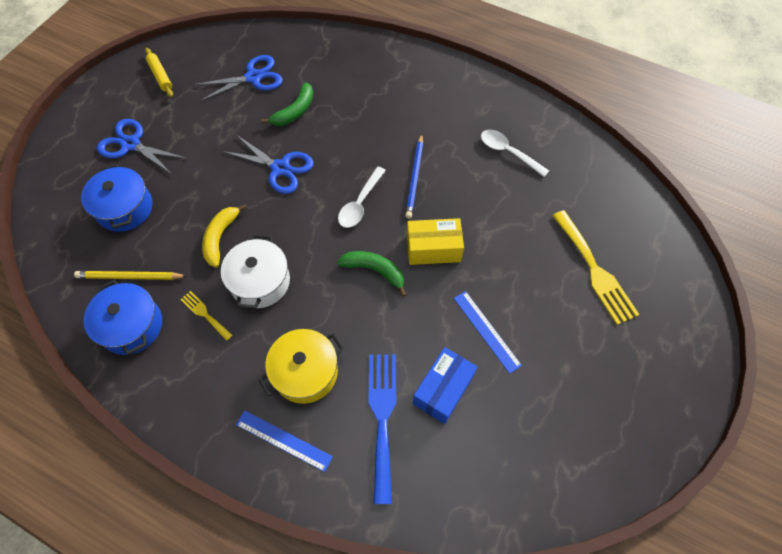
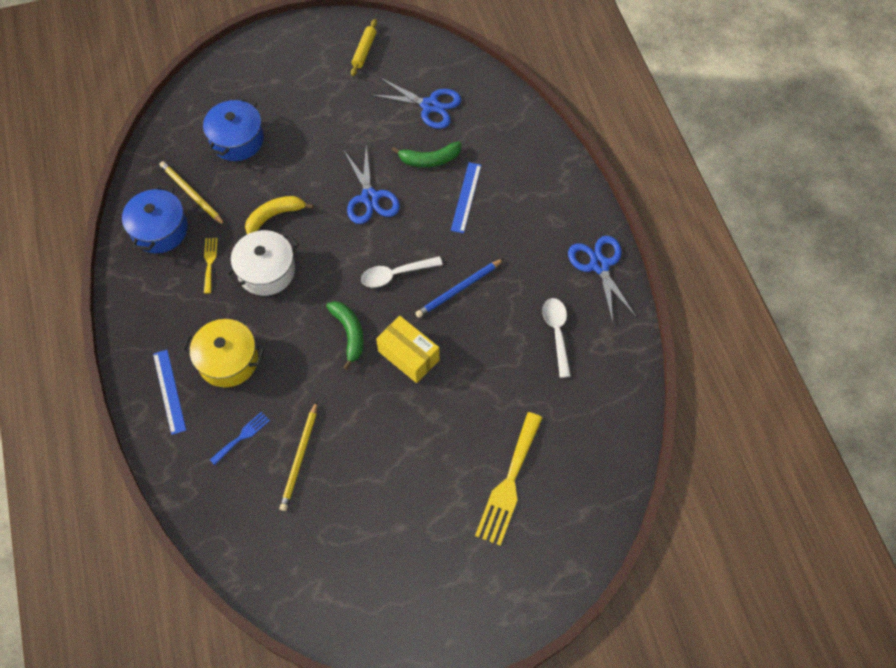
camera: 45 degrees right, 0 degrees up
blue scissors [97,119,188,175] -> blue scissors moved to [568,236,637,323]
blue fork [369,354,396,504] -> blue fork [210,412,270,465], size x0.51
blue box [413,347,478,424] -> yellow pencil [279,401,317,511]
blue ruler [454,291,522,374] -> blue ruler moved to [451,162,481,233]

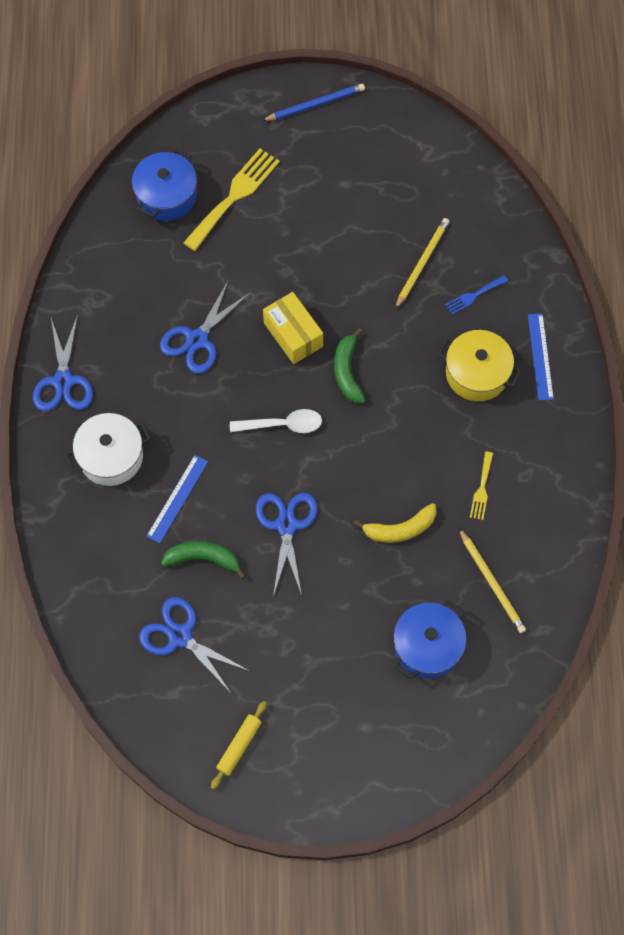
camera: 165 degrees left, 5 degrees up
blue pot [122,185,188,253] -> blue pot moved to [132,149,197,221]
white pot [226,230,299,296] -> white pot moved to [65,413,151,486]
blue pencil [415,259,503,318] -> blue pencil moved to [262,84,365,121]
white spoon [542,298,571,378] -> none
none -> blue scissors [160,280,250,374]

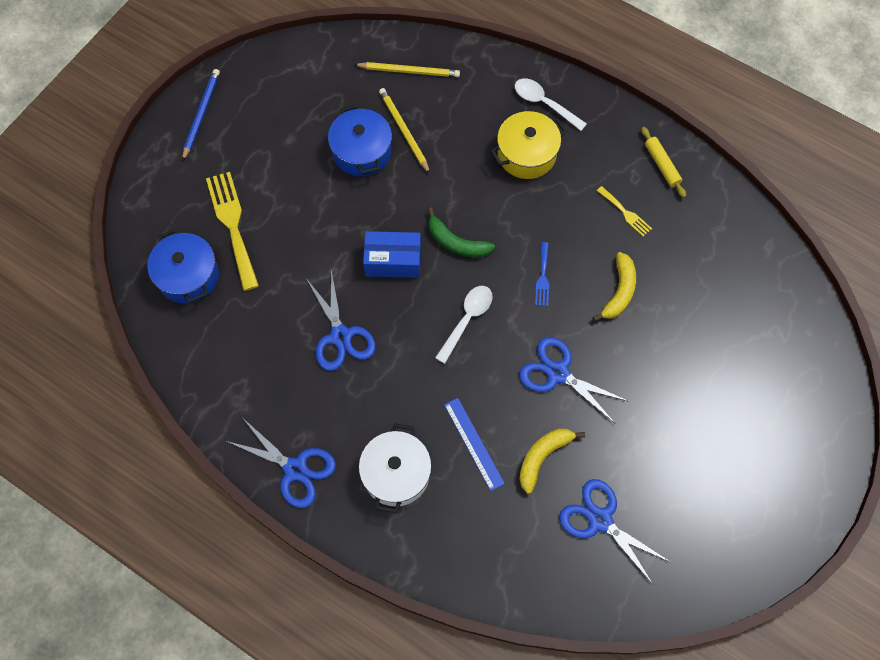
camera: 55 degrees left, 0 degrees up
blue scissors [139,597,249,693] -> blue scissors turned 60 degrees clockwise [559,479,672,584]
green banana [161,541,246,579] -> yellow banana [519,429,585,494]
yellow rolling pin [211,701,267,789] -> yellow rolling pin moved to [641,127,686,198]
yellow box [263,292,323,364] -> blue box [363,231,421,278]
blue pot [394,599,466,680] -> blue pot moved to [328,104,392,176]
blue fork [445,275,508,315] -> blue fork moved to [535,242,549,306]
yellow pencil [459,528,526,633] -> yellow pencil moved to [354,62,460,77]
blue ruler [528,313,554,401] -> white spoon [515,78,587,131]

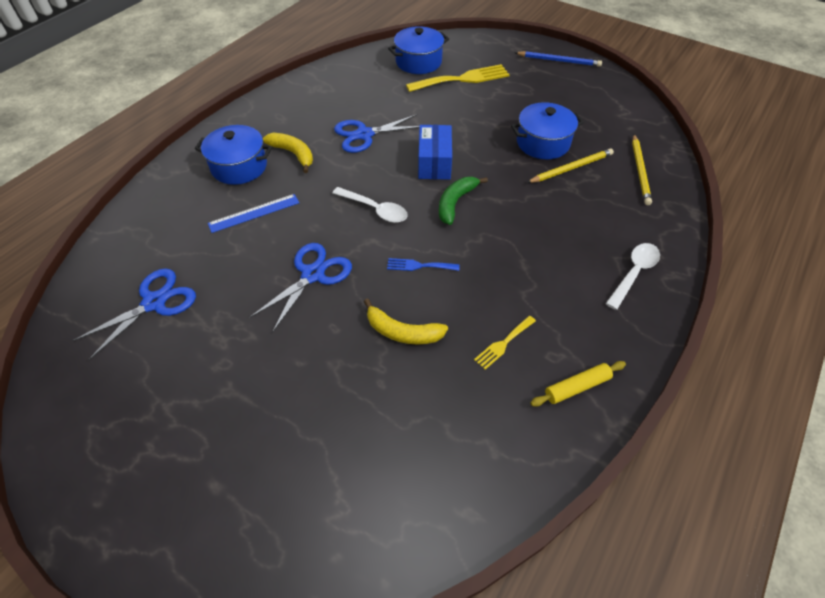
camera: 90 degrees right, 15 degrees down
blue scissors [226,419,336,508] -> none
white pot [359,423,432,513] -> blue pot [195,125,272,185]
yellow pot [490,111,567,179] -> none
yellow banana [519,429,585,494] -> yellow banana moved to [263,133,313,173]

